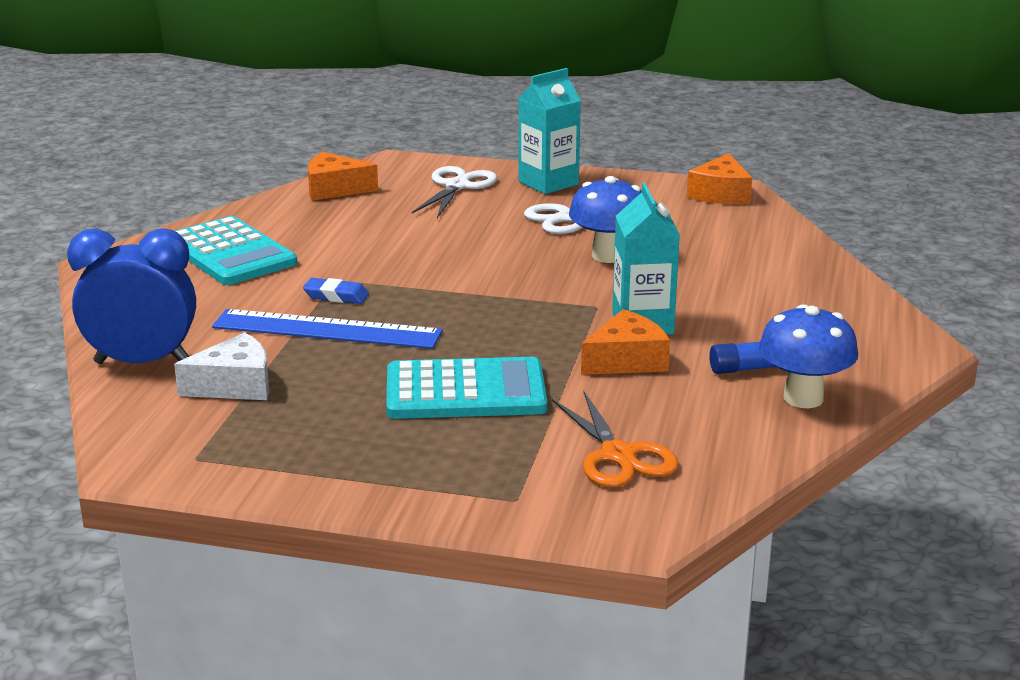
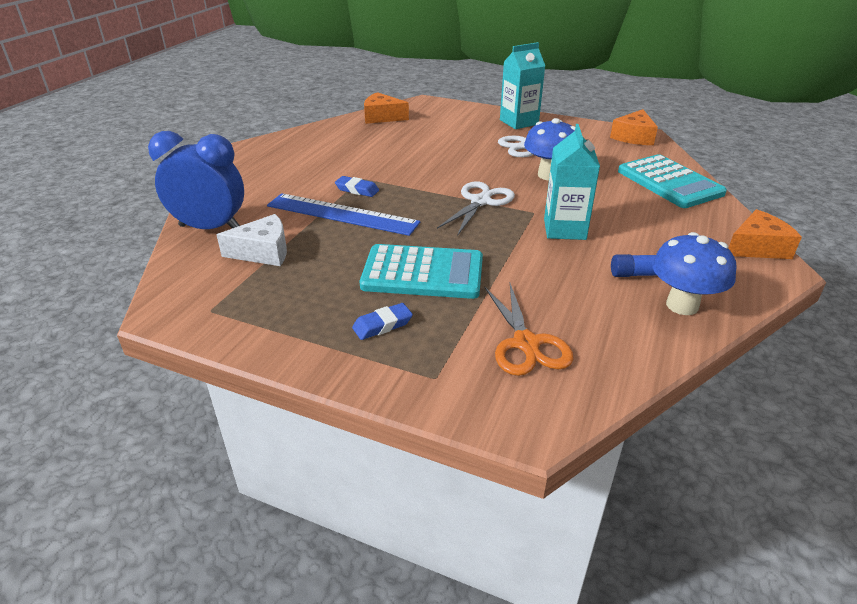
camera: 10 degrees right, 10 degrees up
turquoise calculator [176,216,297,285] -> turquoise calculator moved to [618,154,727,208]
white scissors [412,166,497,218] -> white scissors moved to [437,181,515,236]
orange cheese [581,309,670,375] -> orange cheese moved to [728,209,802,259]
none -> blue eraser [352,303,413,340]

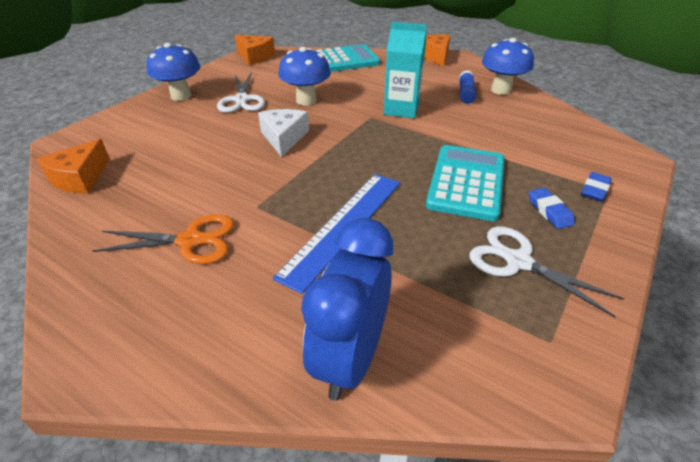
camera: 80 degrees left, 5 degrees up
white cheese [217,214,287,266] -> white cheese moved to [258,109,309,157]
blue eraser [335,176,379,197] -> blue eraser moved to [581,172,612,202]
white scissors [437,181,515,236] -> white scissors moved to [469,226,624,318]
orange scissors [484,283,574,376] -> orange scissors moved to [93,214,234,264]
turquoise carton [500,42,545,129] -> blue mushroom [146,43,200,101]

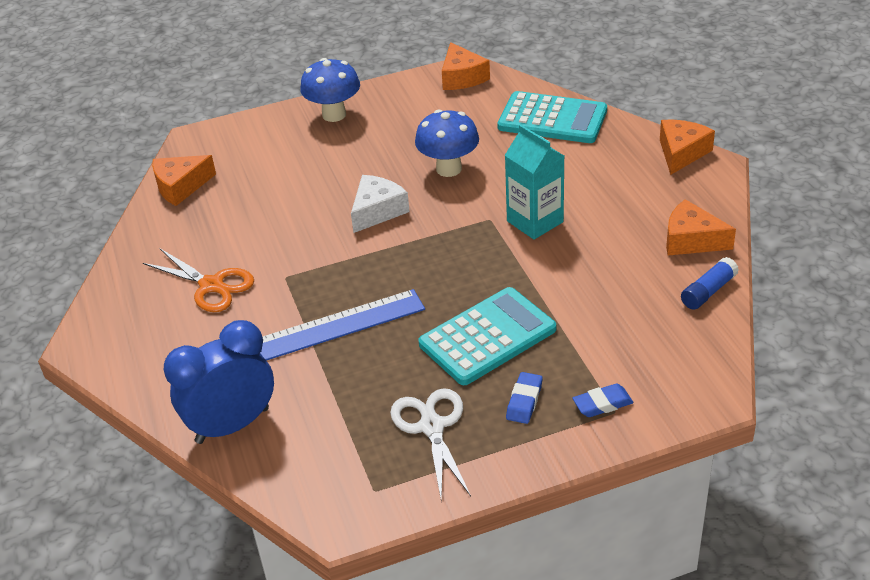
camera: 40 degrees right, 0 degrees up
white scissors [217,72,265,113] -> none
blue glue stick [459,70,477,104] -> blue glue stick moved to [681,257,739,310]
blue mushroom [482,38,534,95] -> orange cheese [666,199,736,255]

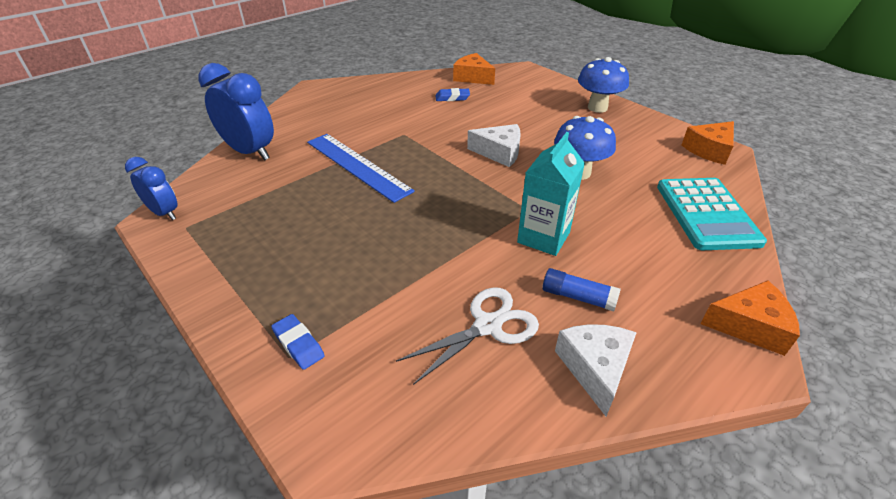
camera: 65 degrees right, 0 degrees up
orange scissors [143,248,254,312] -> none
white scissors [390,388,471,500] -> white scissors moved to [396,287,539,385]
turquoise calculator [418,287,556,385] -> none
blue eraser [506,372,543,424] -> blue eraser moved to [435,88,470,101]
orange cheese [666,199,736,255] -> white cheese [555,324,637,416]
blue glue stick [681,257,739,310] -> blue glue stick moved to [542,268,621,311]
none -> blue clock [125,157,178,220]

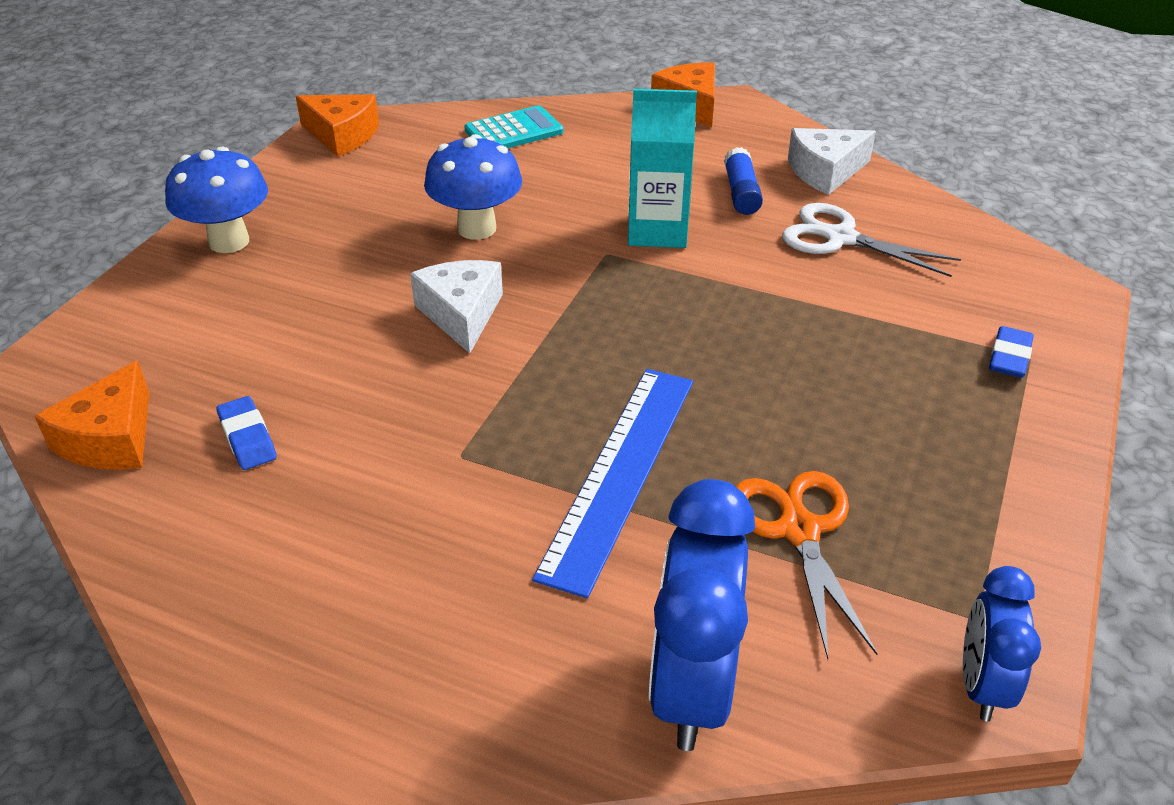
camera: 115 degrees left, 0 degrees up
turquoise calculator [657,178,767,250] -> turquoise calculator [464,105,564,148], size x0.63
none -> orange scissors [736,471,878,659]

